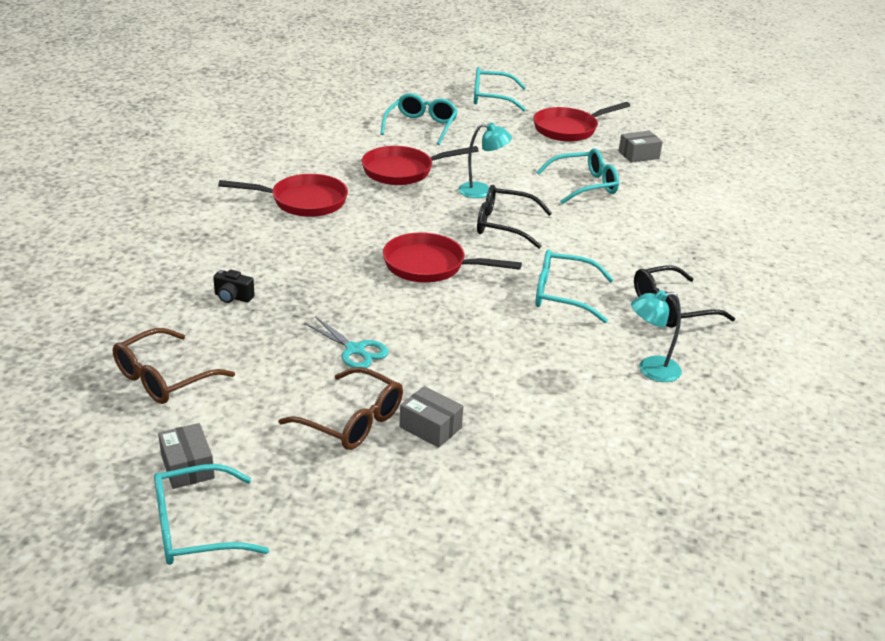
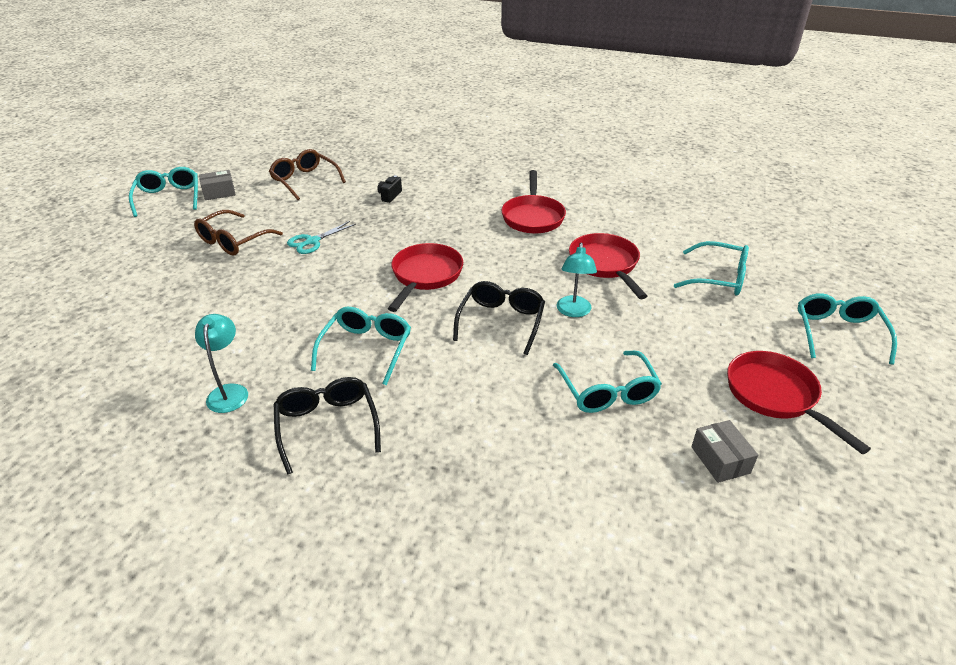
camera: 95 degrees right, 5 degrees up
grey box [400,386,463,448] -> none

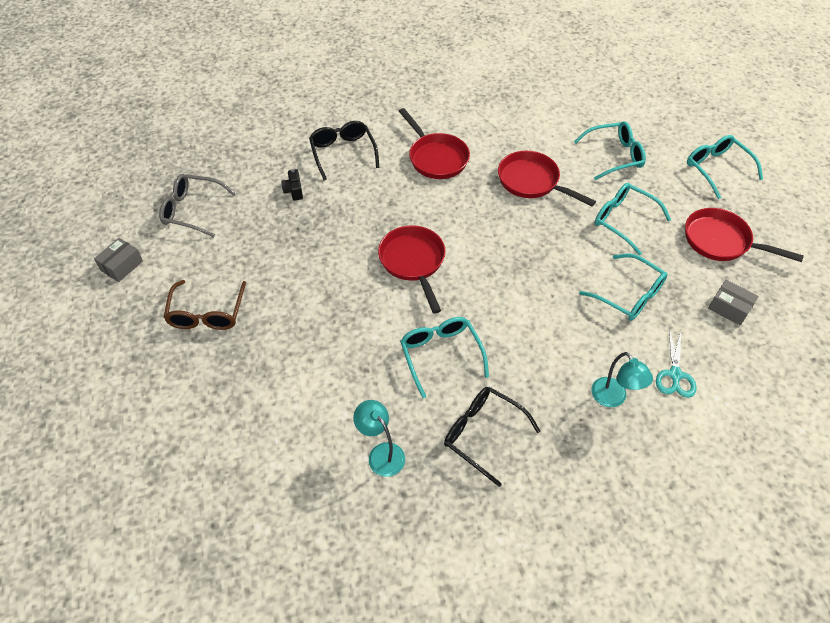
camera: 35 degrees left, 15 degrees up
turquoise glasses [129,167,198,217] -> turquoise glasses moved to [595,183,671,255]
brown glasses [269,149,346,200] -> grey glasses [159,174,236,237]
turquoise scissors [287,221,356,254] -> turquoise scissors moved to [656,329,697,398]
black glasses [453,281,545,355] -> black glasses moved to [309,121,379,180]
turquoise lamp [557,243,597,317] -> turquoise lamp moved to [591,352,653,407]

